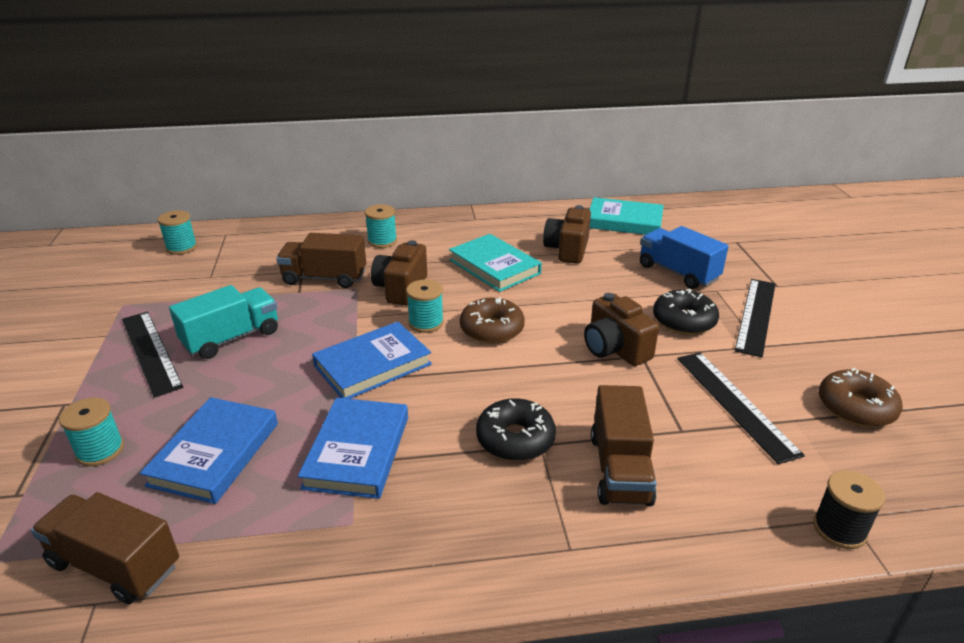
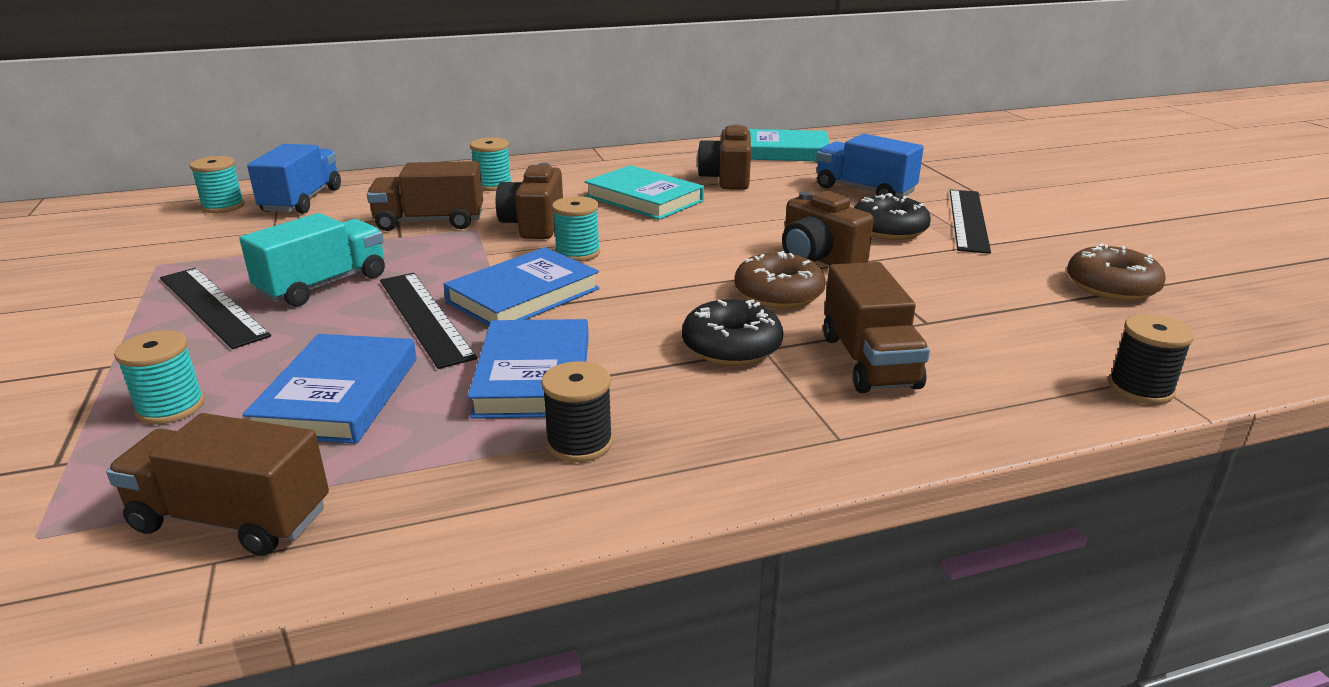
camera: 10 degrees left, 5 degrees down
brown donut [460,297,525,344] -> brown donut moved to [735,251,826,309]
black ruler [677,352,805,464] -> black ruler moved to [380,273,477,369]
none -> blue truck [247,144,341,214]
none -> black spool [541,361,613,462]

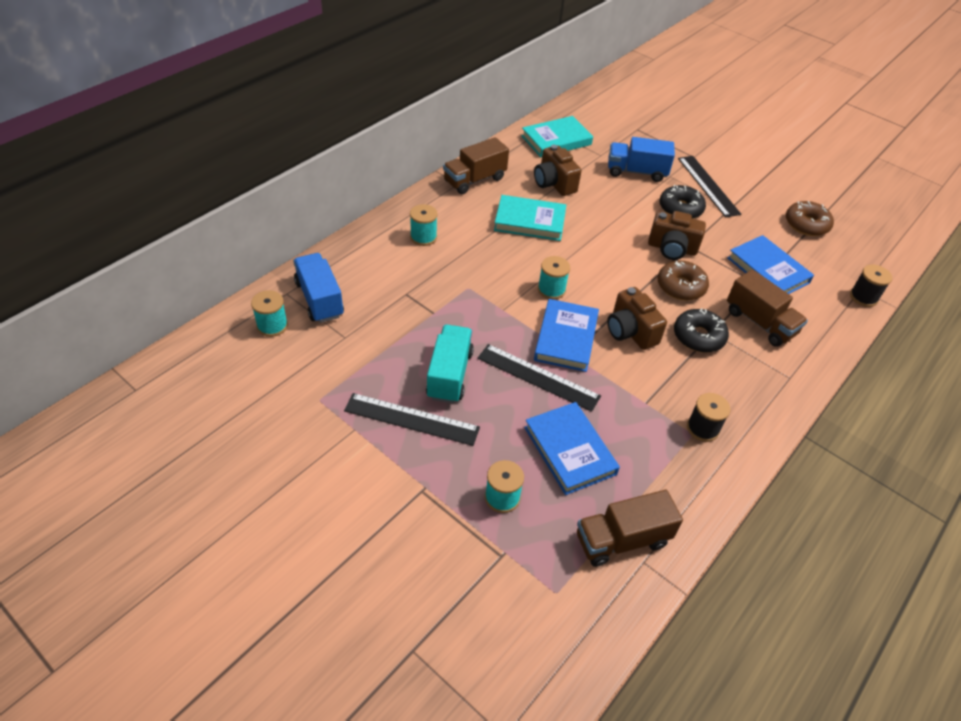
camera: 35 degrees left, 20 degrees up
brown truck [367,161,483,231] -> brown truck moved to [443,137,509,194]
blue book [467,319,589,419] -> blue book moved to [727,235,814,294]
brown camera [496,163,563,239] -> brown camera moved to [607,287,667,350]

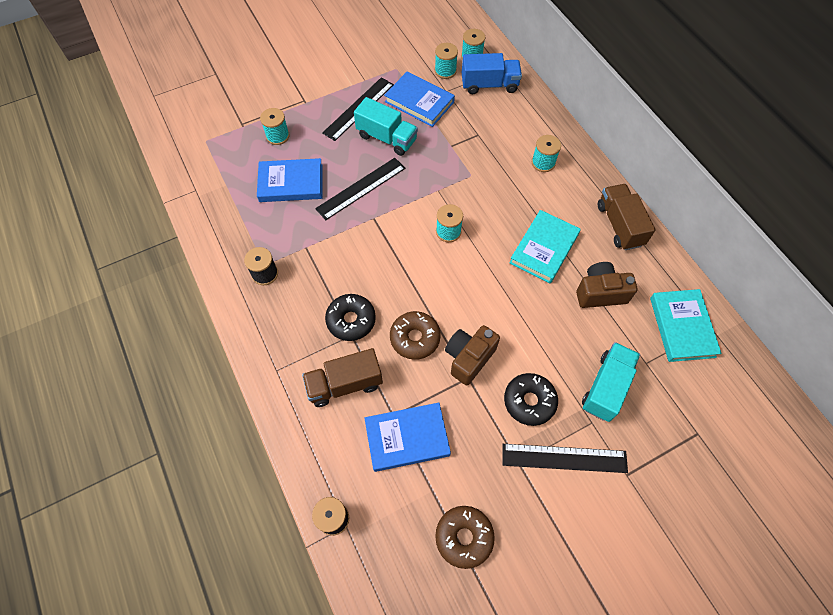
camera: 115 degrees right, 15 degrees up
blue book [534,299,599,372] -> blue book moved to [384,72,455,127]
brown truck [577,490,683,567] -> none
brown camera [607,287,667,350] -> none
blue truck [608,137,675,182] -> turquoise truck [582,342,640,422]
none -> turquoise spool [435,43,458,79]

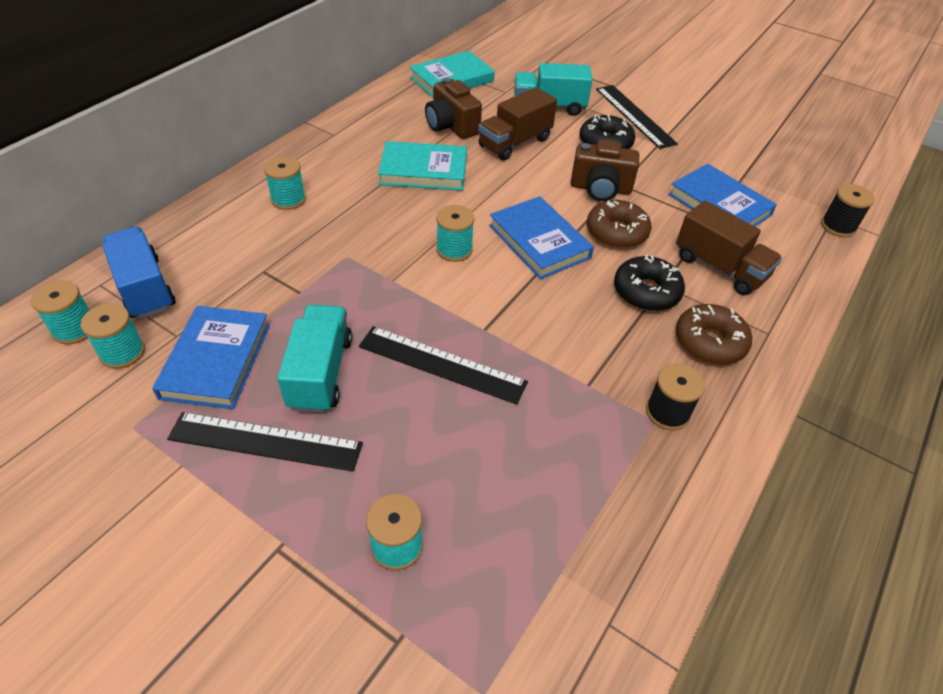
camera: 120 degrees left, 15 degrees down
blue book [257,158,323,202] -> blue book moved to [489,196,594,279]
brown donut [435,506,495,569] -> brown donut moved to [676,304,752,365]
brown truck [598,184,655,250] -> brown truck moved to [478,87,557,160]

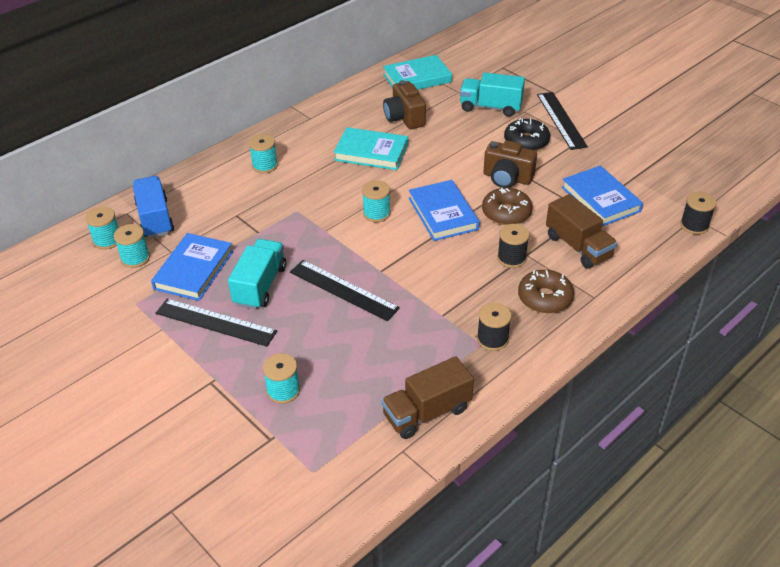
camera: 15 degrees right, 5 degrees down
brown truck [478,87,557,160] -> brown truck moved to [381,356,474,439]
black donut [614,255,685,311] -> black spool [497,224,529,268]

